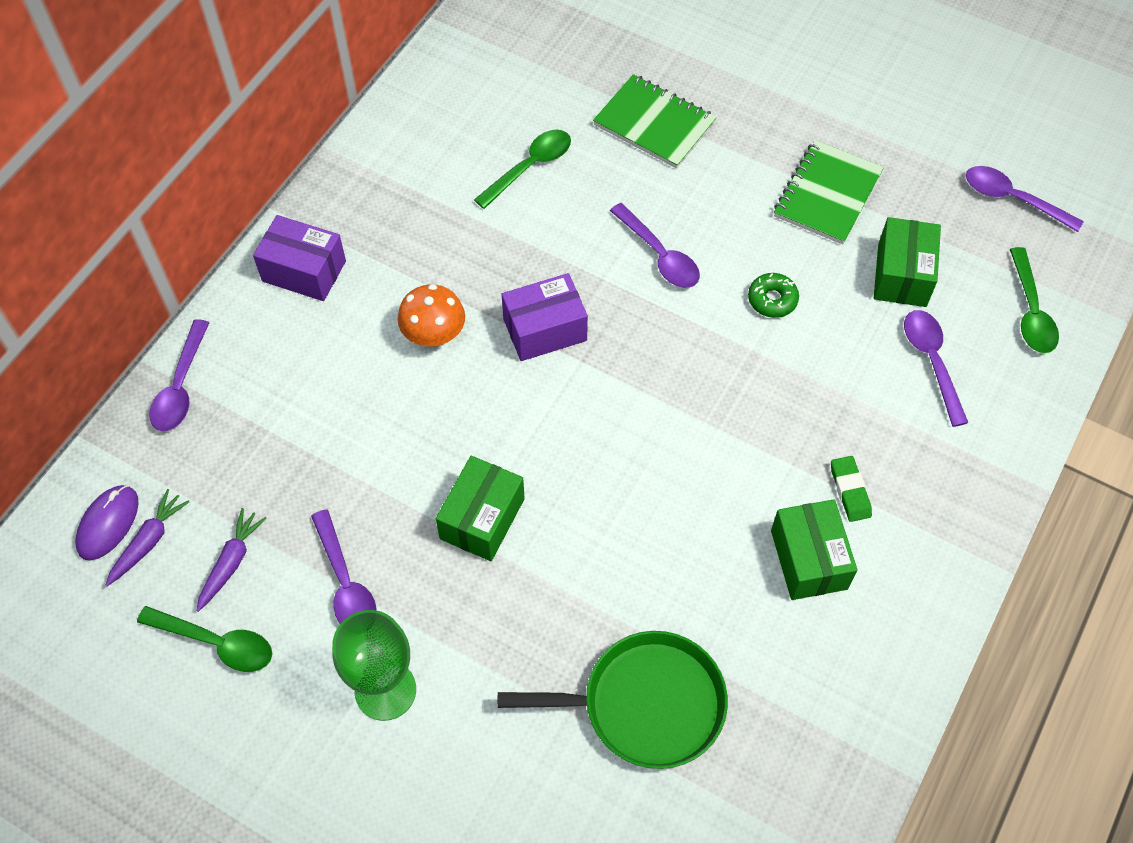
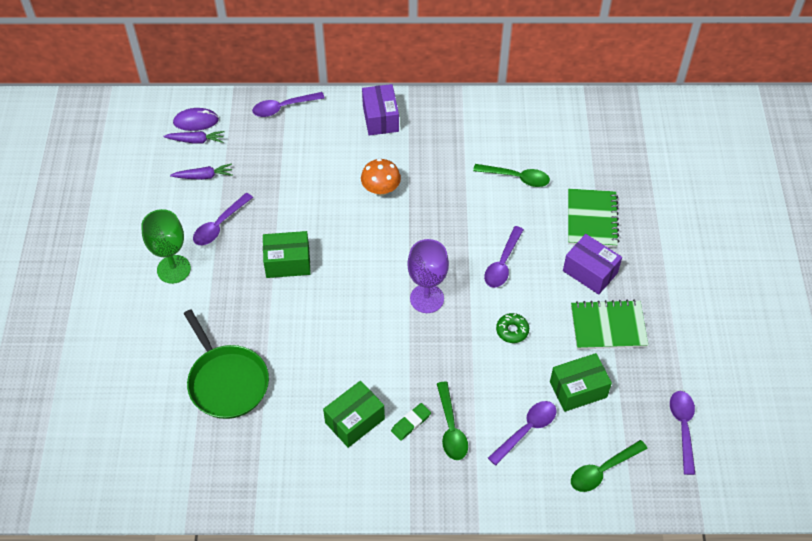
camera: 60 degrees right, 5 degrees down
green spoon [137,606,272,672] -> green spoon moved to [437,382,468,460]
purple box [502,273,588,361] -> purple box moved to [563,234,622,294]
none -> purple goblet [407,239,449,313]

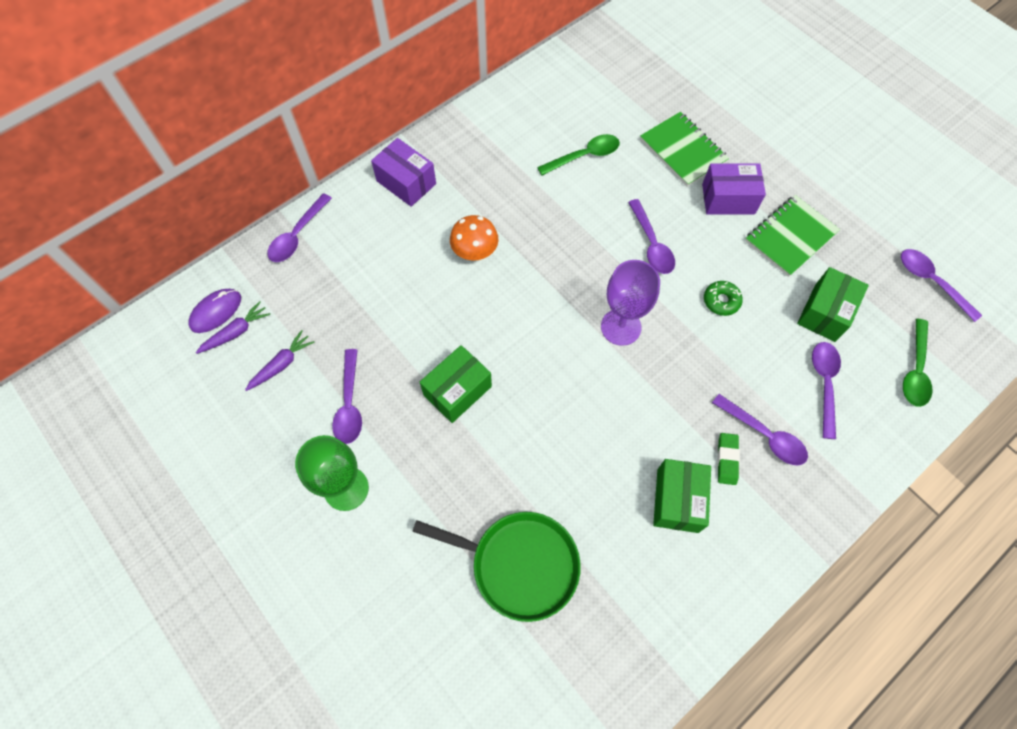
camera: 40 degrees left, 10 degrees up
green spoon [437,382,468,460] -> purple spoon [712,394,808,465]

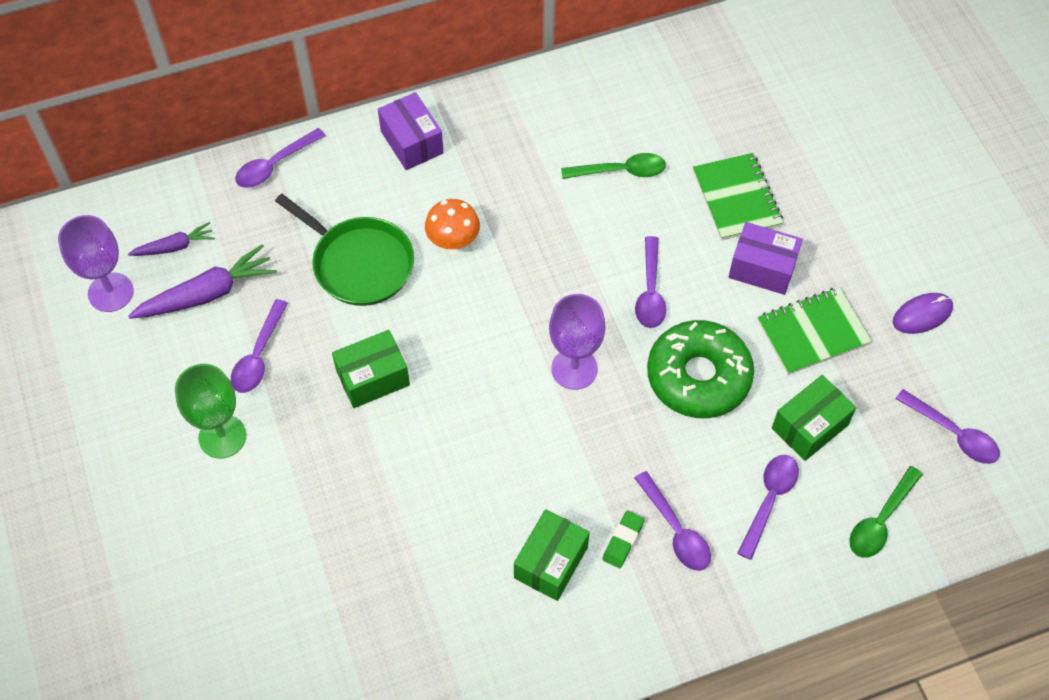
camera: 20 degrees right, 5 degrees down
purple mouse [188,289,241,333] -> purple mouse moved to [893,293,953,334]
purple carrot [245,330,315,391] -> purple carrot [128,244,277,319], size x1.71
green pan [412,512,581,622] -> green pan moved to [275,194,414,306]
green donut [704,281,743,316] -> green donut [647,320,754,418], size x2.38
purple spoon [901,249,982,322] -> purple spoon turned 150 degrees clockwise [895,389,1000,464]
none -> purple goblet [58,215,134,312]

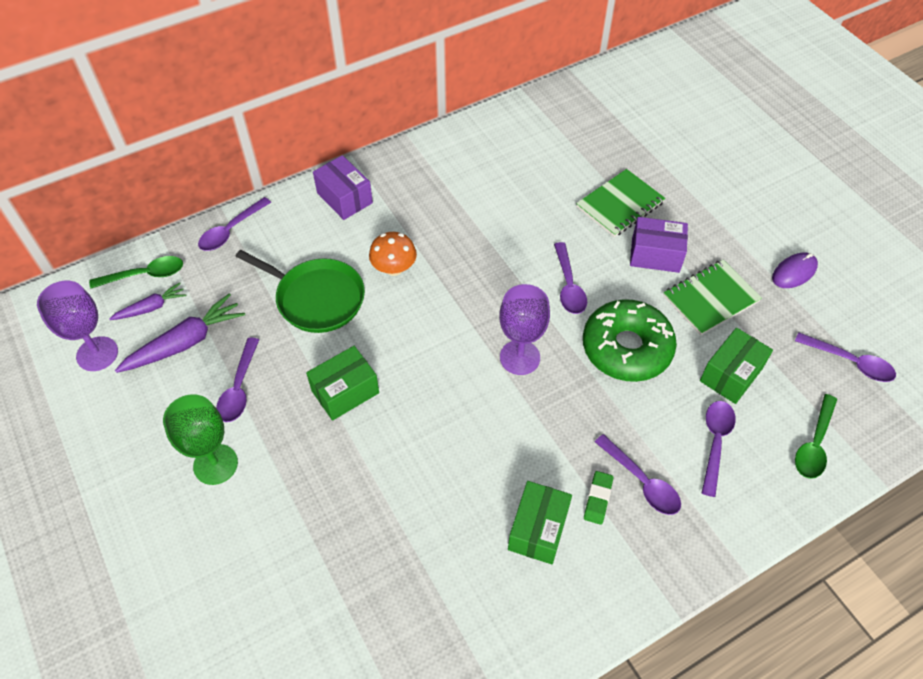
camera: 10 degrees left, 5 degrees down
green spoon [561,153,666,179] -> green spoon moved to [89,256,183,289]
green notebook [693,153,783,240] -> green notebook turned 75 degrees clockwise [576,169,665,237]

